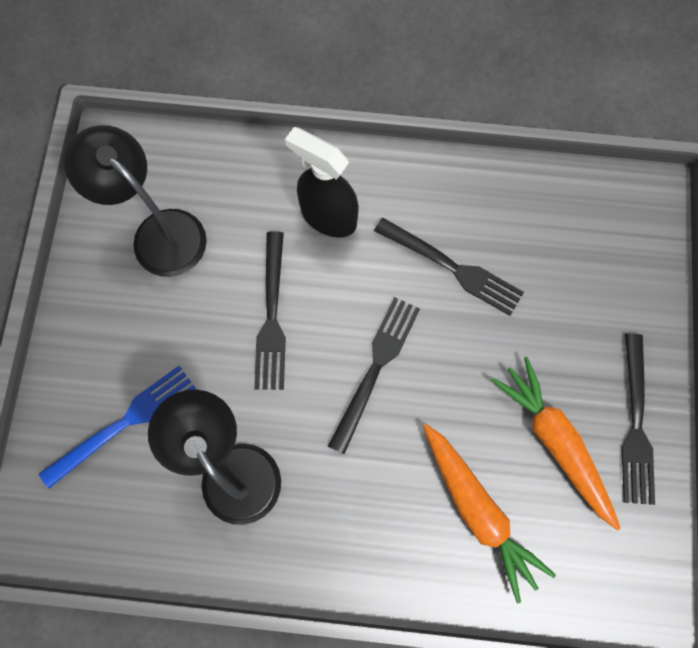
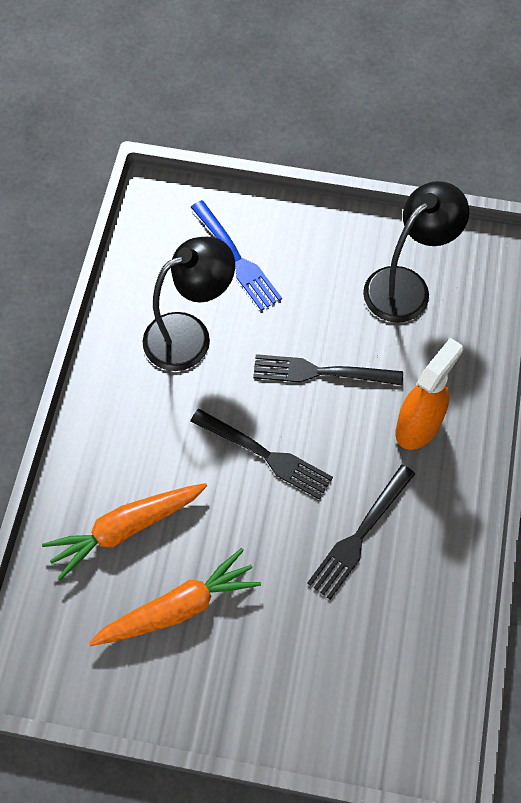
camera: 95 degrees right, 10 degrees down
black spray bottle [285,127,359,237] -> orange spray bottle [395,338,463,450]
black fork [622,334,655,505] -> none

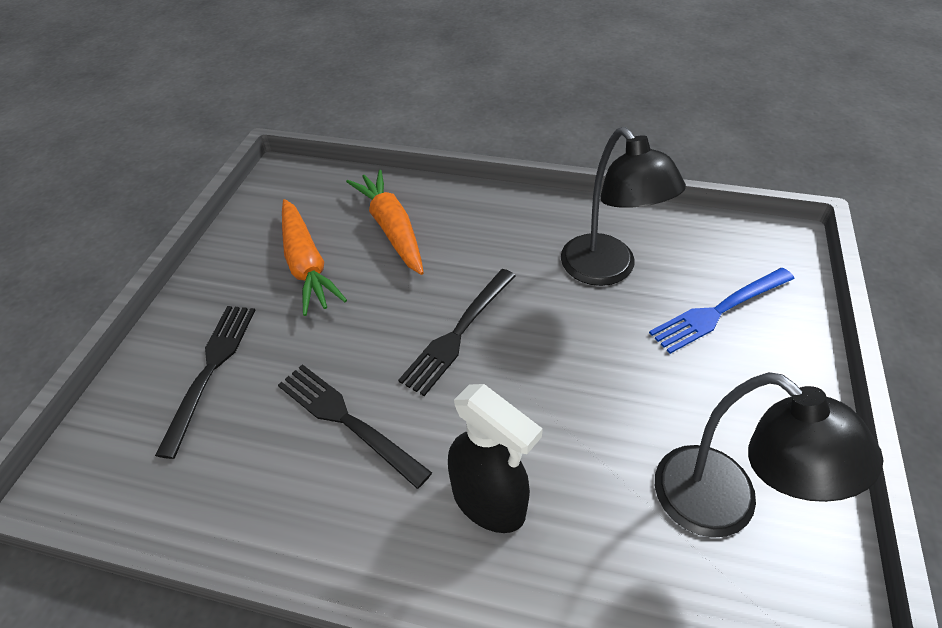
camera: 95 degrees right, 15 degrees down
black fork [253,354,403,385] -> black fork moved to [155,306,255,459]
orange spray bottle [395,338,463,450] -> black spray bottle [448,384,543,533]

